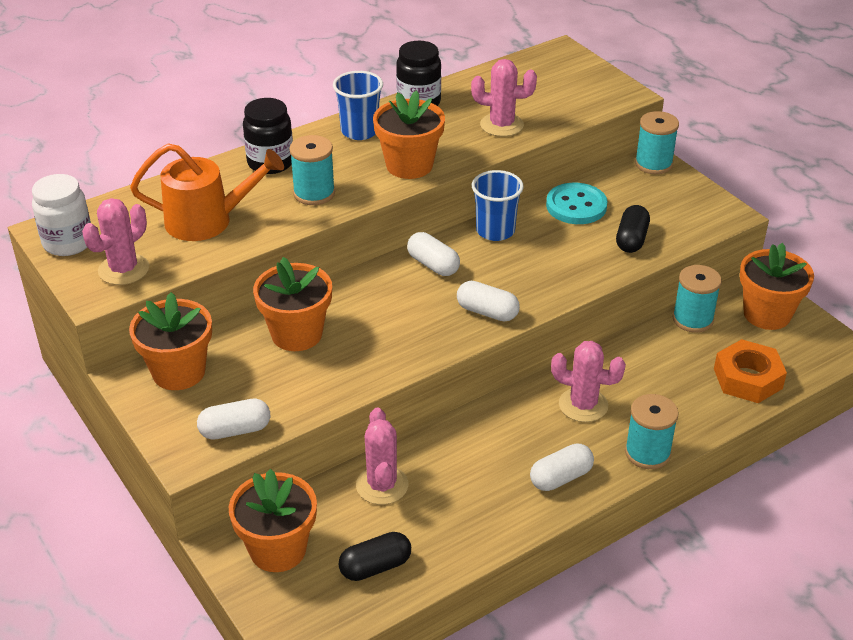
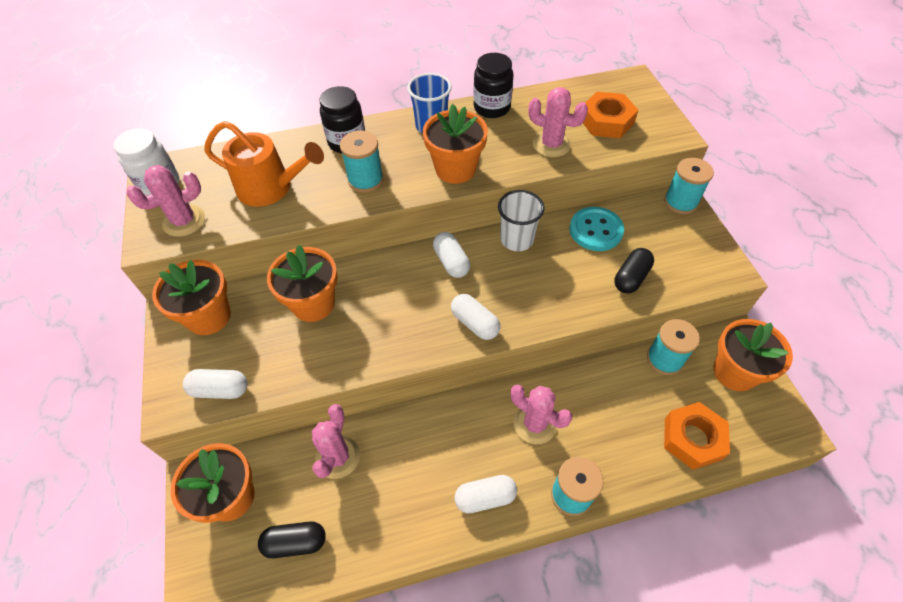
camera: 20 degrees right, 15 degrees up
blue cup [472,170,524,241] -> white cup [498,190,544,251]
none -> orange nut [583,92,638,138]

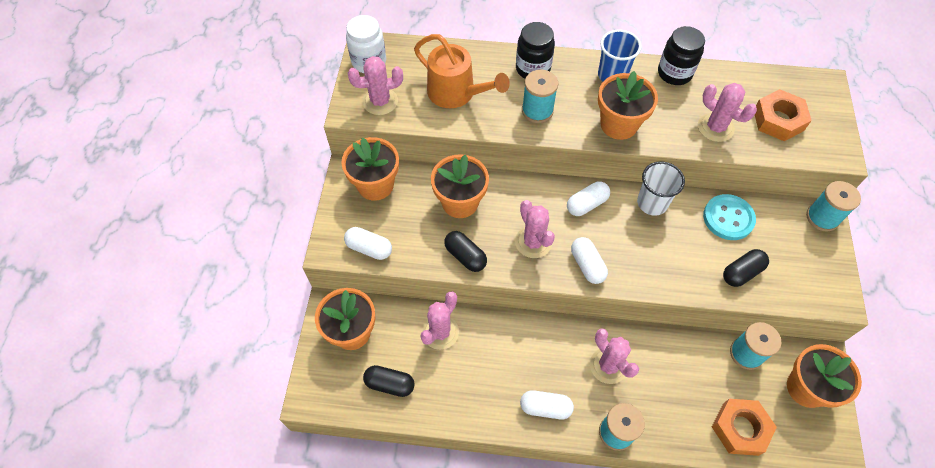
camera: 20 degrees right, 5 degrees up
white capsule [433,232,470,278] -> white capsule turned 60 degrees clockwise [567,181,610,216]
none -> black capsule [444,231,487,272]
none -> pink cactus [515,200,555,258]

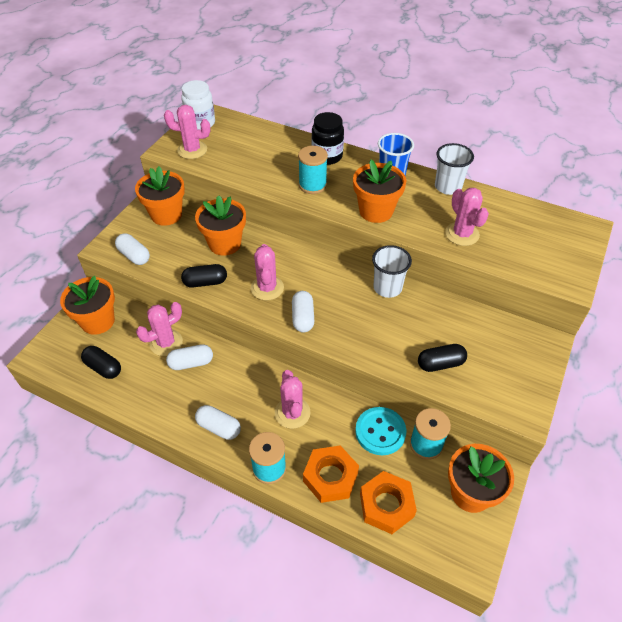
camera: 20 degrees right, 10 degrees down
orange watering can [414,34,510,108] -> none
black capsule [444,231,487,272] -> black capsule turned 75 degrees counterclockwise [181,264,227,287]
white capsule [567,181,610,216] -> white capsule moved to [166,344,213,370]
black jar [658,26,705,85] -> white cup [435,143,474,195]
turquoise button [703,194,756,240] -> turquoise button moved to [355,407,406,455]
orange nut [755,89,812,141] -> orange nut moved to [303,445,359,503]
turquoise spool [806,181,861,232] -> none

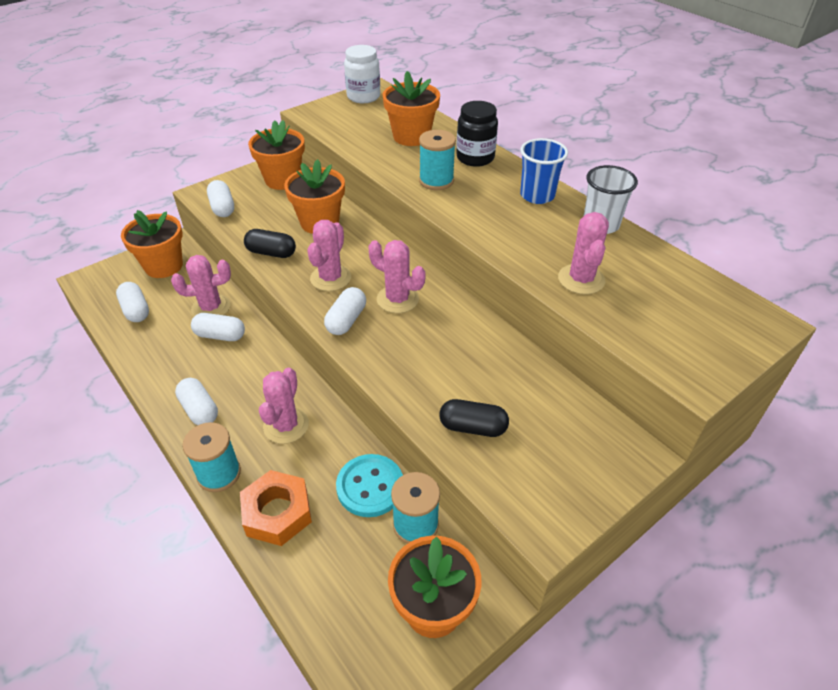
camera: 25 degrees right, 5 degrees down
black capsule [81,346,121,379] -> white capsule [116,282,149,322]
pink cactus [164,105,211,159] -> pink cactus moved to [368,240,425,313]
orange flower pot [353,159,406,223] -> orange flower pot moved to [383,71,440,146]
orange nut [360,471,417,534] -> none
white cup [372,245,412,298] -> none

